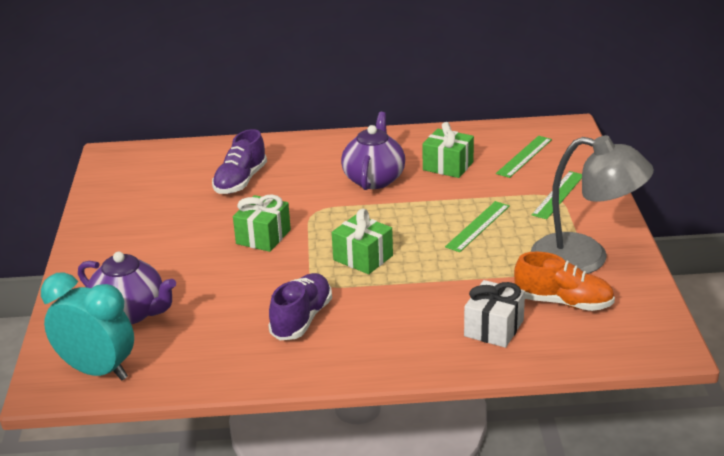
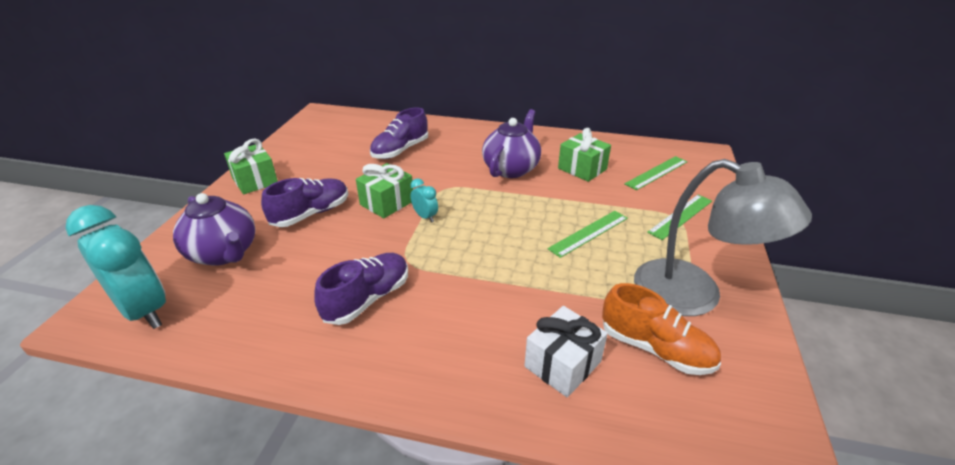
camera: 15 degrees right, 5 degrees up
green gift [332,209,393,274] -> green gift moved to [224,139,278,194]
none -> purple shoe [261,178,348,227]
none -> turquoise clock [410,178,438,223]

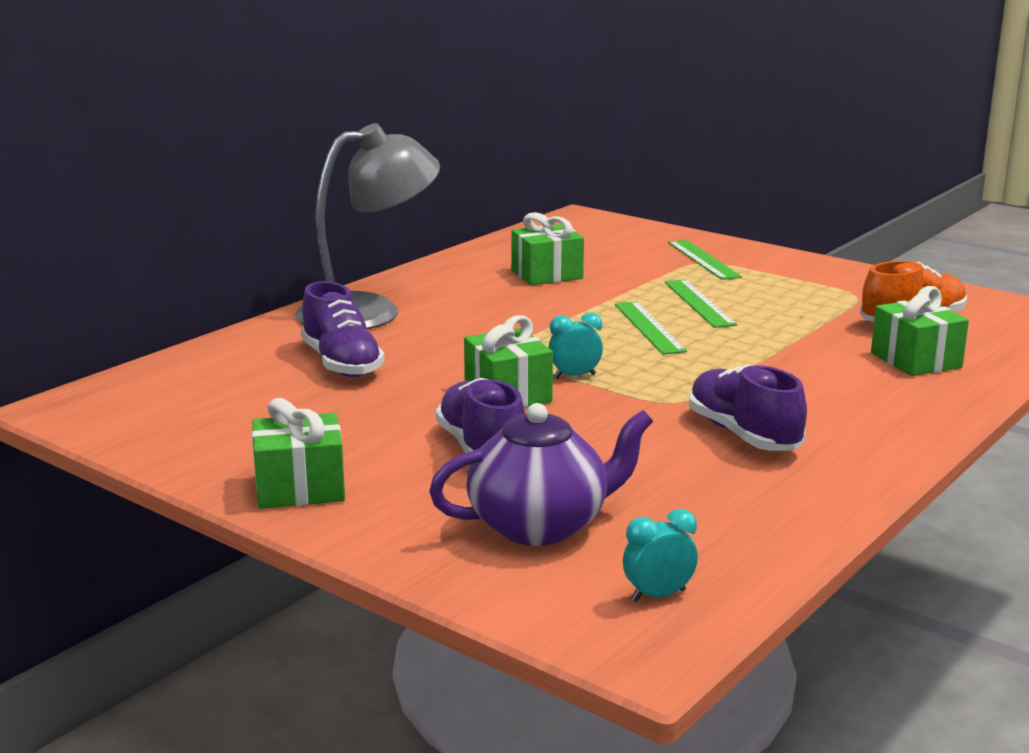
camera: 65 degrees left, 15 degrees down
turquoise clock [65,205,166,329] -> turquoise clock [623,509,698,602], size x0.44
purple teapot [482,109,541,178] -> none
white gift [524,306,608,397] -> green gift [871,286,969,376]
green ruler [624,156,688,190] -> green ruler moved to [615,301,687,354]
grey lamp [634,159,812,316] -> grey lamp moved to [295,123,440,330]

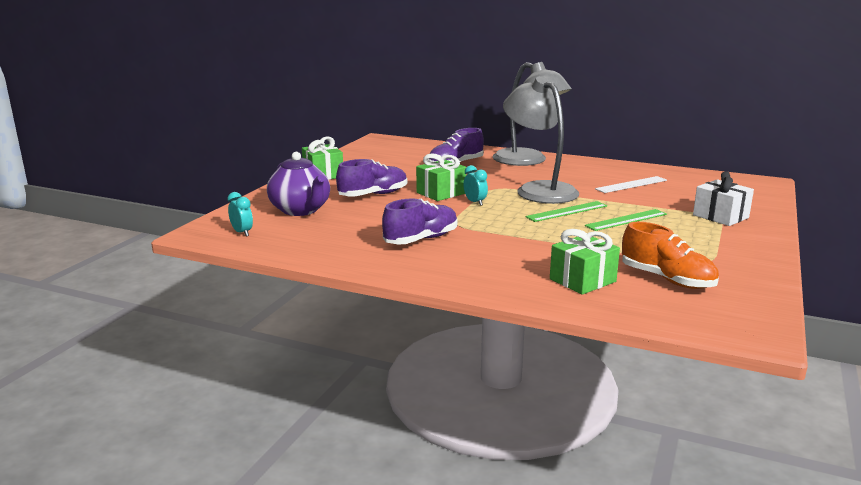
camera: 75 degrees right, 0 degrees up
green gift [511,212,584,285] -> white ruler [595,176,667,193]
green ruler [668,240,742,280] -> white gift [693,171,754,226]
none -> grey lamp [503,76,579,204]

